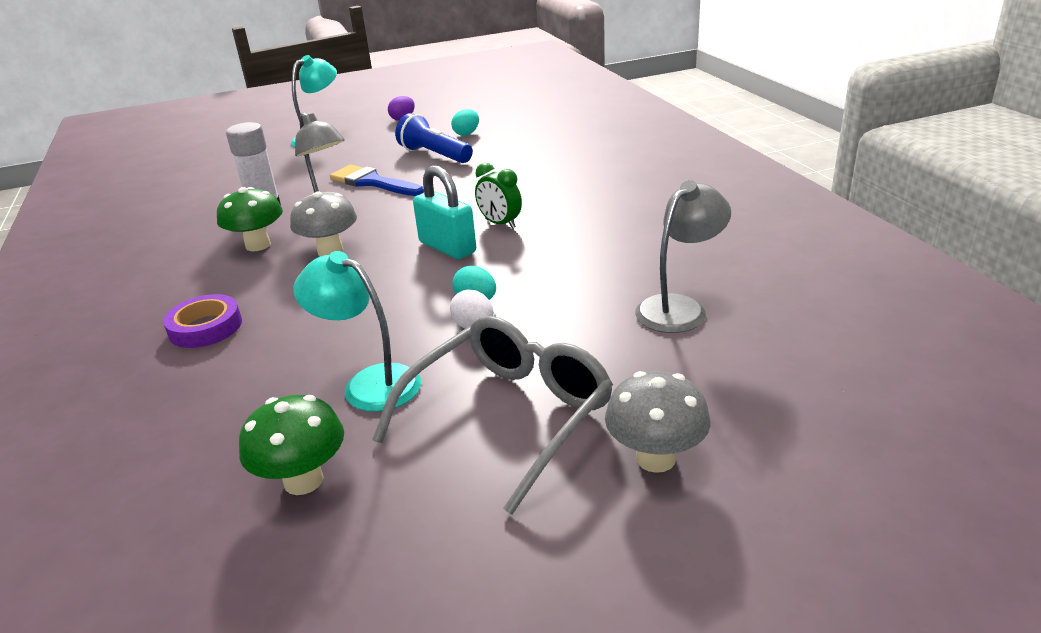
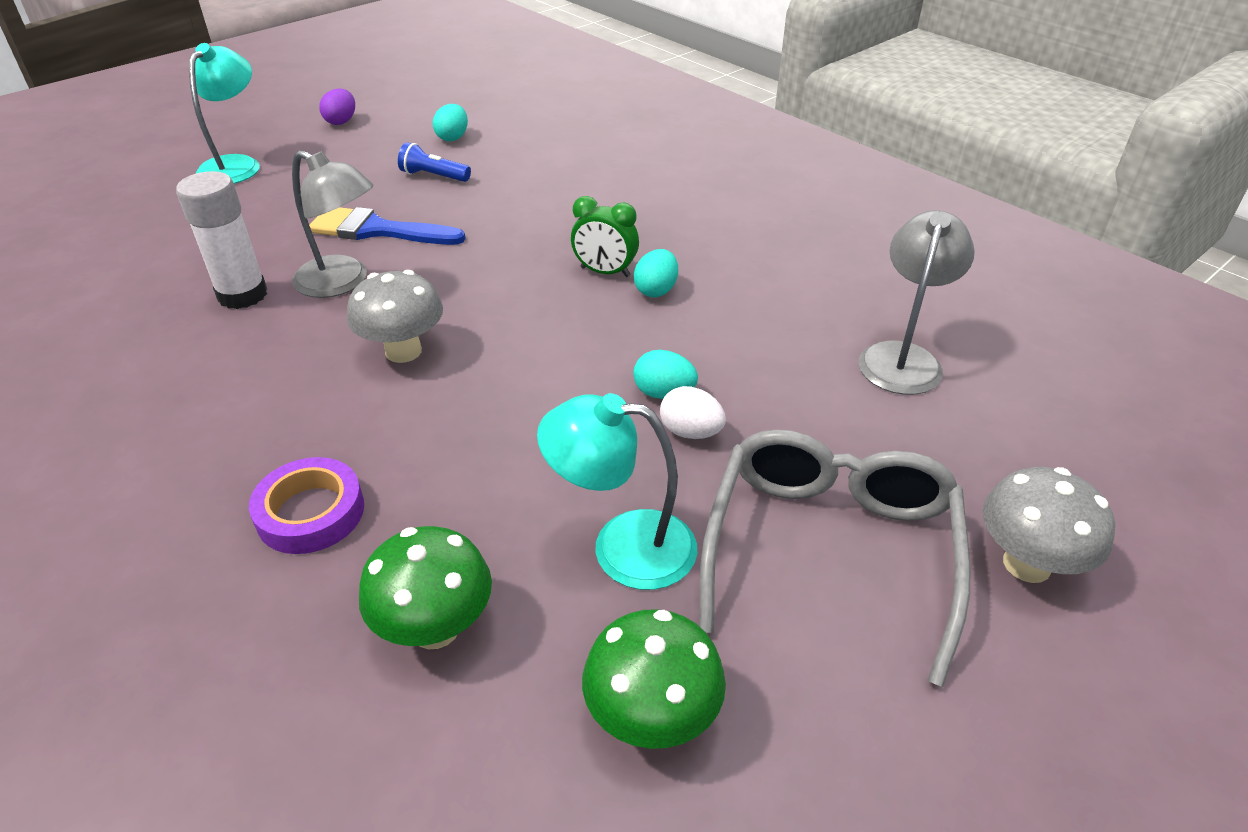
camera: 25 degrees left, 10 degrees up
green mushroom [217,187,283,251] -> green mushroom moved to [359,526,492,649]
blue flashlight [395,113,473,163] -> blue flashlight [398,142,471,182], size x0.61
turquoise padlock [413,166,476,259] -> none
none -> turquoise egg [634,249,678,297]

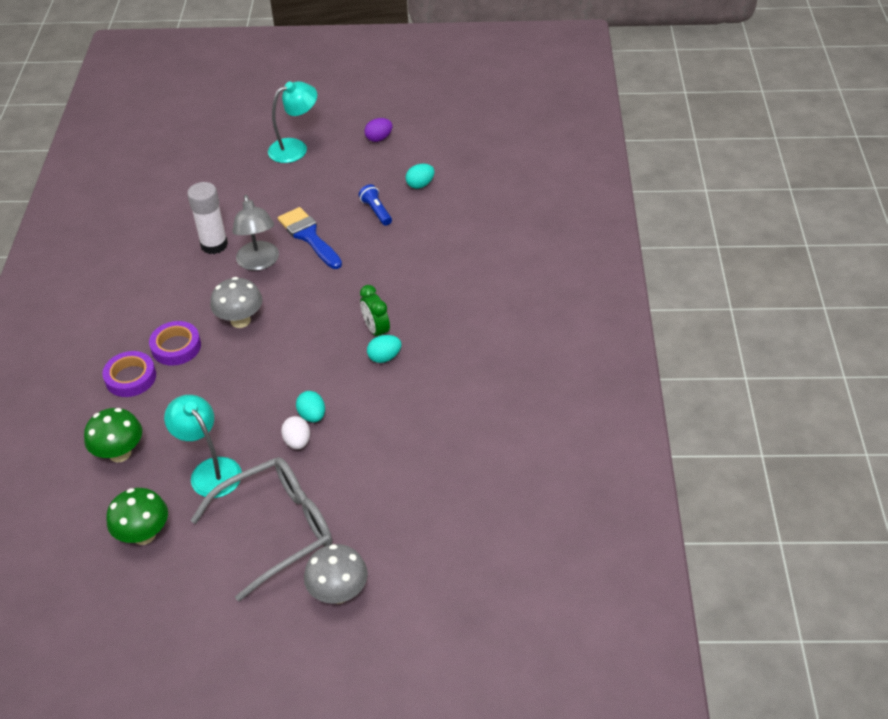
camera: 45 degrees right, 5 degrees up
grey lamp [858,210,975,395] -> none
none -> purple tape [149,321,201,366]

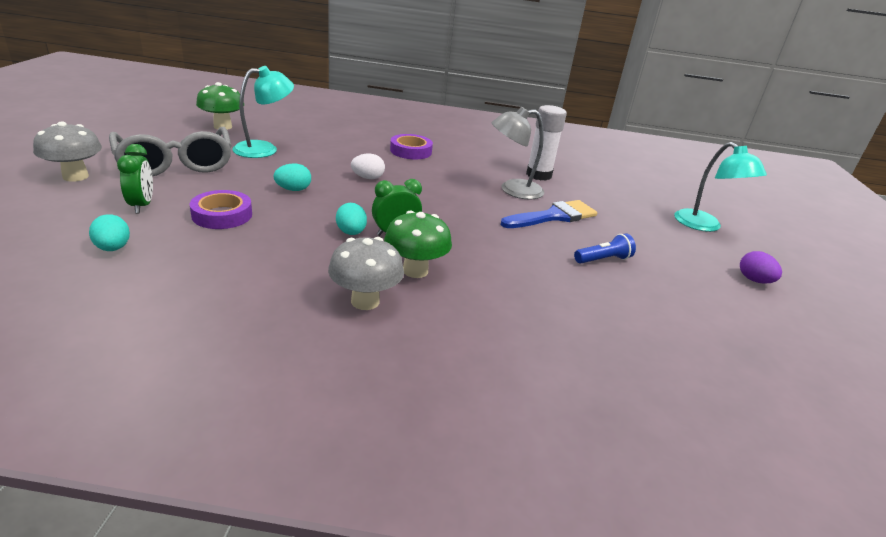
camera: 90 degrees right, 15 degrees down
green mushroom [84,408,142,462] -> green mushroom moved to [384,211,452,278]
purple tape [102,351,156,397] -> purple tape moved to [190,190,252,229]
grey mushroom [210,277,262,328] -> grey mushroom moved to [328,237,404,310]
white egg [281,416,310,449] -> white egg moved to [351,153,385,179]
turquoise egg [406,164,434,189] -> turquoise egg moved to [89,214,130,251]
none -> green clock [117,144,153,213]

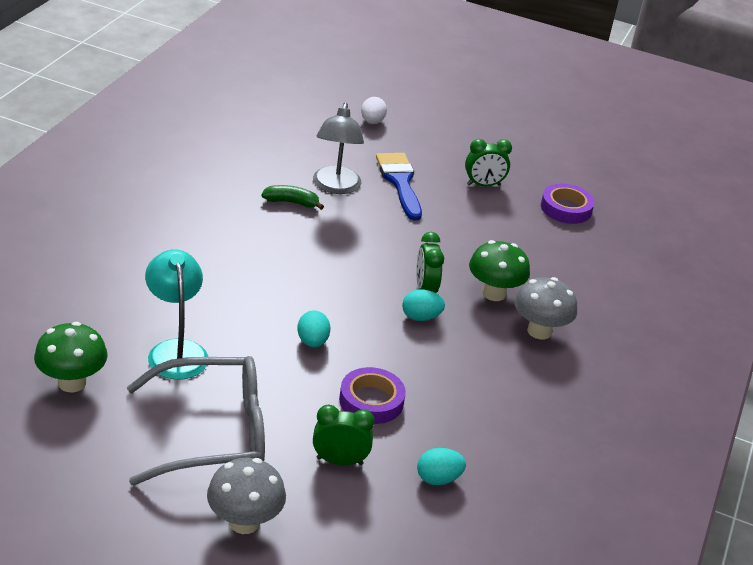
camera: 75 degrees left, 5 degrees up
white egg [351,153,385,179] -> white egg moved to [361,97,387,124]
purple tape [390,134,433,159] -> purple tape moved to [541,184,595,224]
white glue stick [526,105,567,181] -> none
blue flashlight [574,233,636,264] -> green clock [465,139,512,186]
turquoise lamp [674,142,767,232] -> none
purple egg [740,251,782,284] -> none
none -> green banana [261,185,324,210]

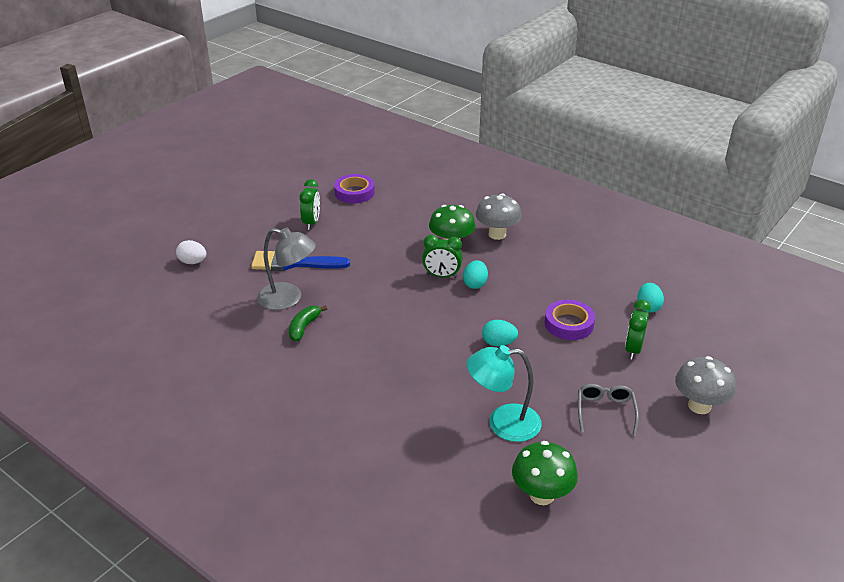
camera: 70 degrees left, 0 degrees up
grey glasses [127,356,265,485] -> grey glasses [578,384,639,436], size x0.49

